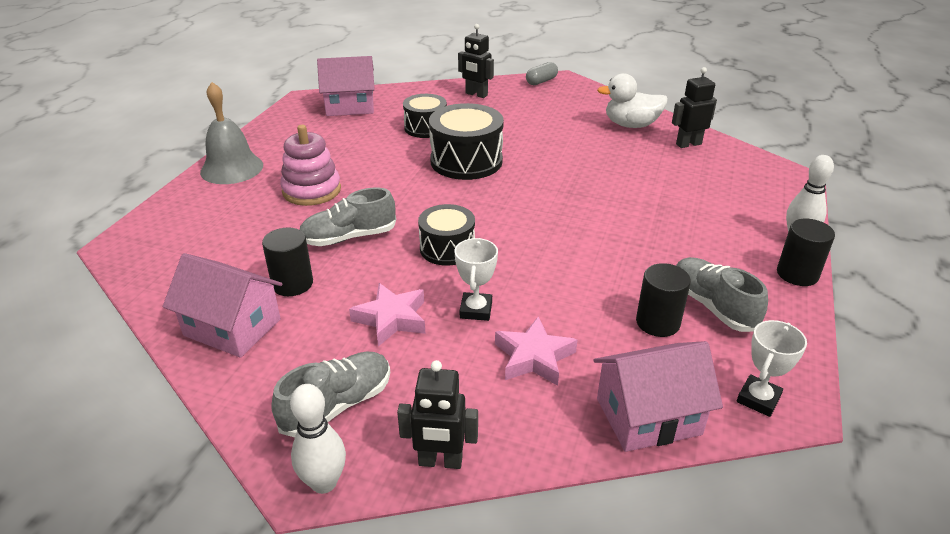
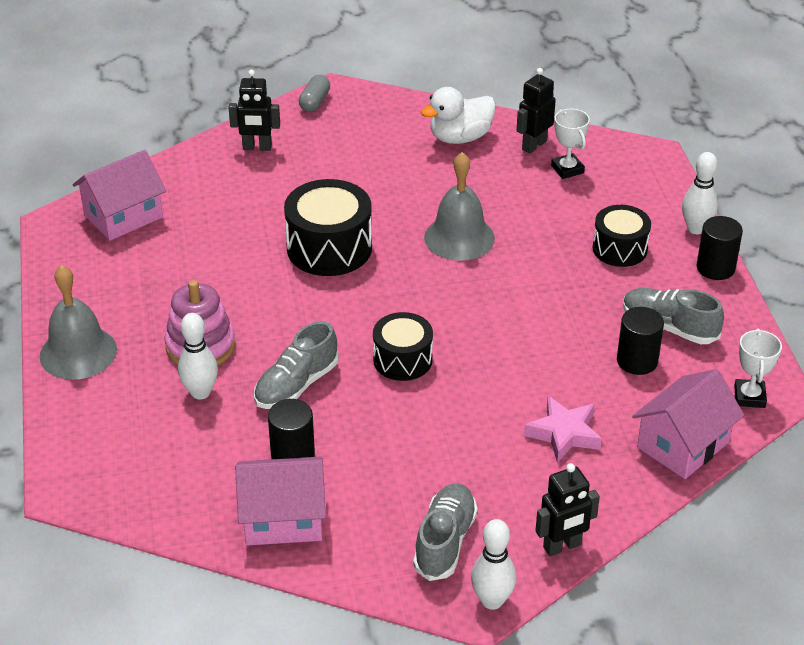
camera: 30 degrees left, 5 degrees up
pink star [349,283,425,347] -> none
black drum [403,94,447,138] -> black drum moved to [593,205,651,267]
white trophy [455,238,498,321] -> white trophy moved to [551,109,590,179]
none -> white bowling pin [178,313,218,400]
none -> grey bell [424,152,495,261]

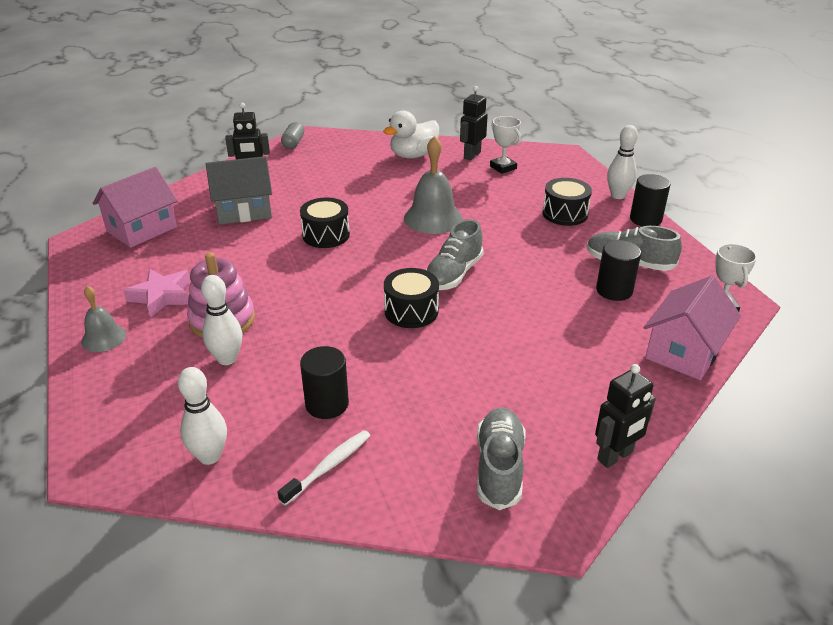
camera: 10 degrees left, 5 degrees down
grey bell [40,265,117,380] -> grey bell [81,286,126,352], size x0.59
pink house [235,457,326,545] -> white toothbrush [277,430,370,506]
grey shoe [254,321,339,409] -> grey shoe moved to [426,219,484,290]
black drum [284,179,372,276] -> black drum [300,197,350,248], size x0.64
white bowling pin [471,519,517,610] -> white bowling pin moved to [178,367,227,465]
pink star [524,396,602,463] -> pink star moved to [123,269,190,318]
none -> grey house [206,156,272,224]

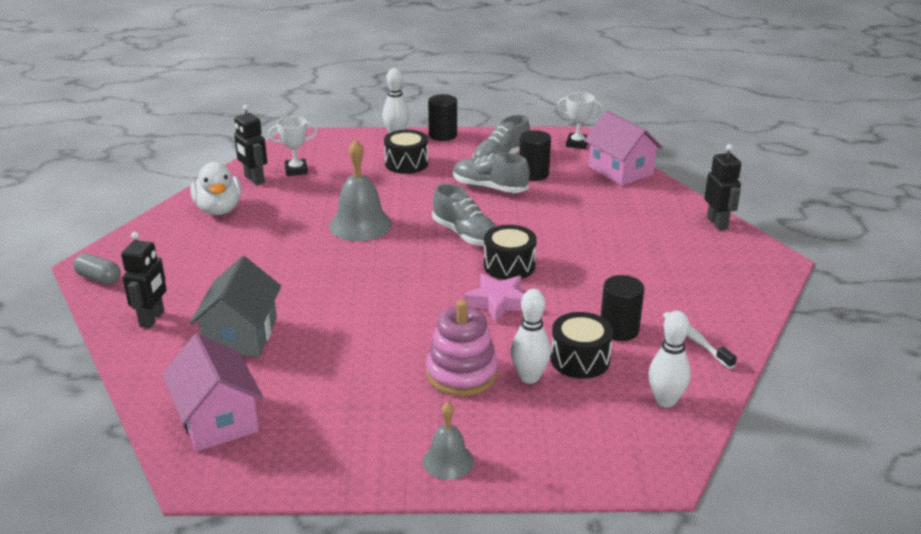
camera: 70 degrees left, 5 degrees down
pink star [123,269,190,318] -> pink star moved to [463,274,524,323]
black drum [300,197,350,248] -> black drum moved to [551,312,613,379]
grey shoe [477,407,525,510] -> grey shoe moved to [453,153,530,193]

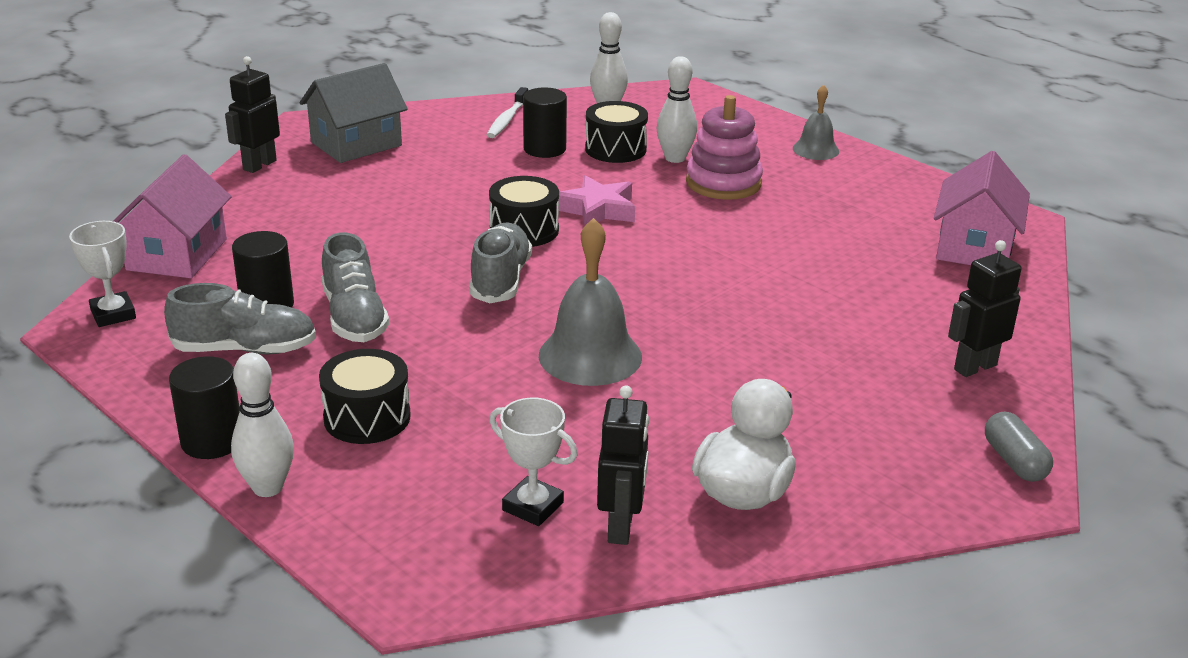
camera: 135 degrees left, 0 degrees up
grey house [190,256,281,357] -> grey house moved to [299,63,408,163]

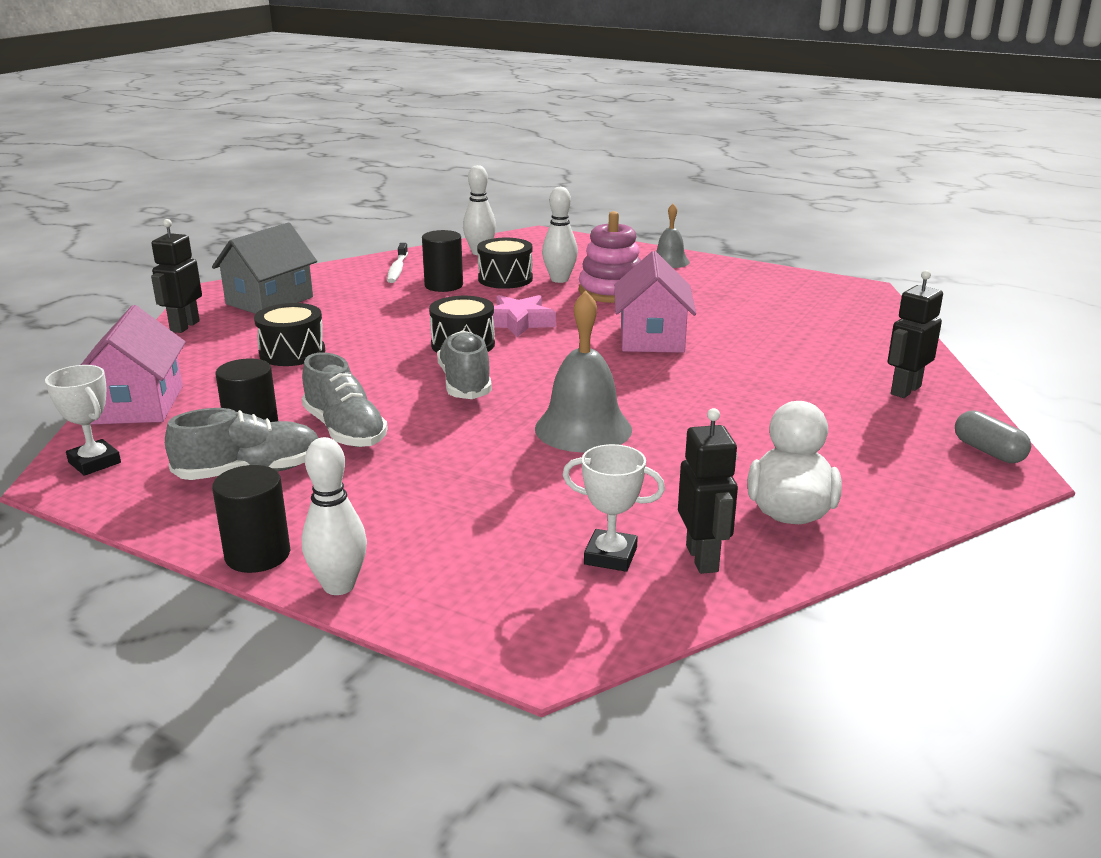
camera: 15 degrees left, 5 degrees down
black drum [319,349,411,444] -> black drum moved to [254,303,325,366]
pink house [934,151,1030,265] -> pink house moved to [614,251,696,353]

